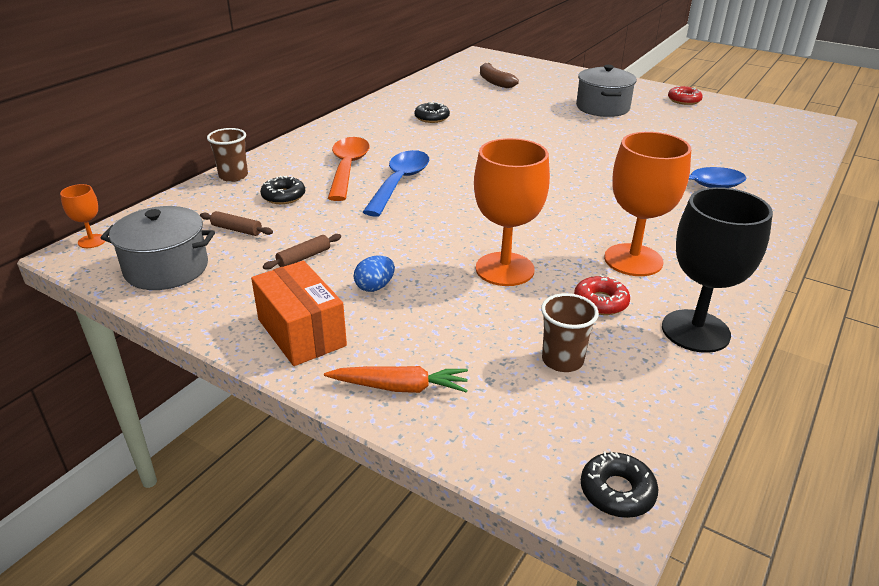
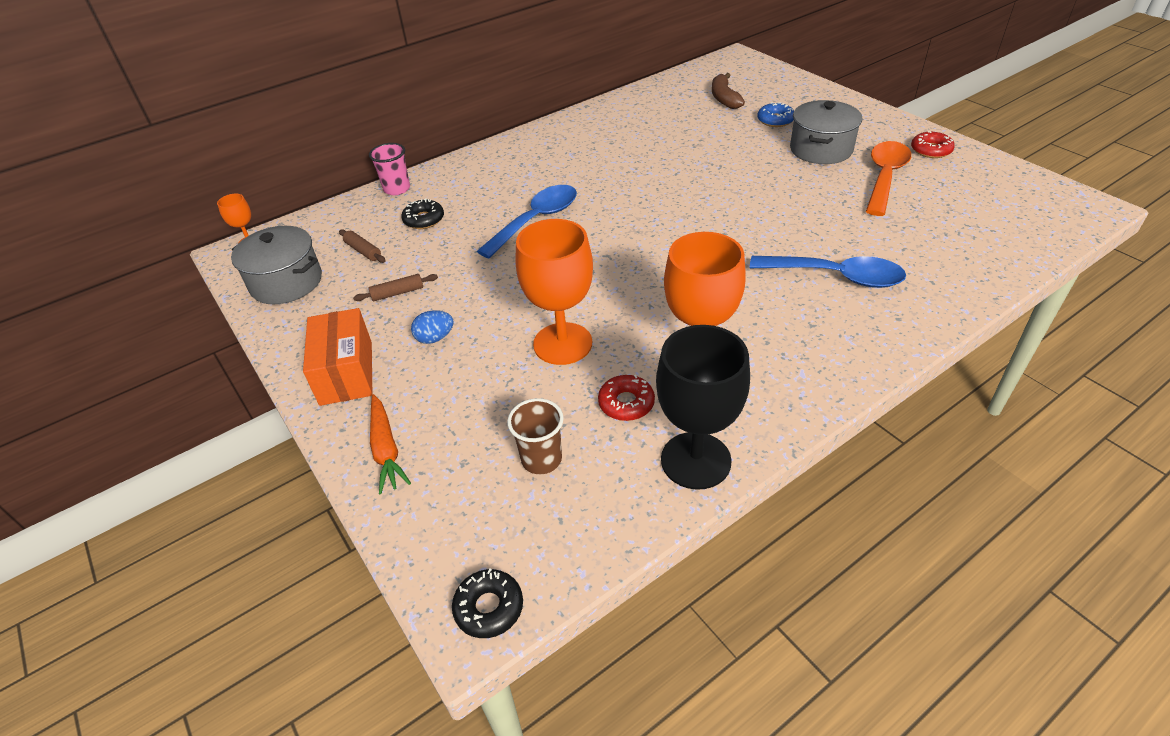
camera: 25 degrees right, 10 degrees up
brown cup [207,128,248,182] -> pink cup [369,143,410,195]
orange carrot [324,366,468,393] -> orange carrot turned 45 degrees clockwise [370,394,411,494]
orange spoon [328,137,370,201] -> orange spoon moved to [866,141,911,216]
black donut [414,102,450,123] -> none
none -> blue donut [757,102,794,127]

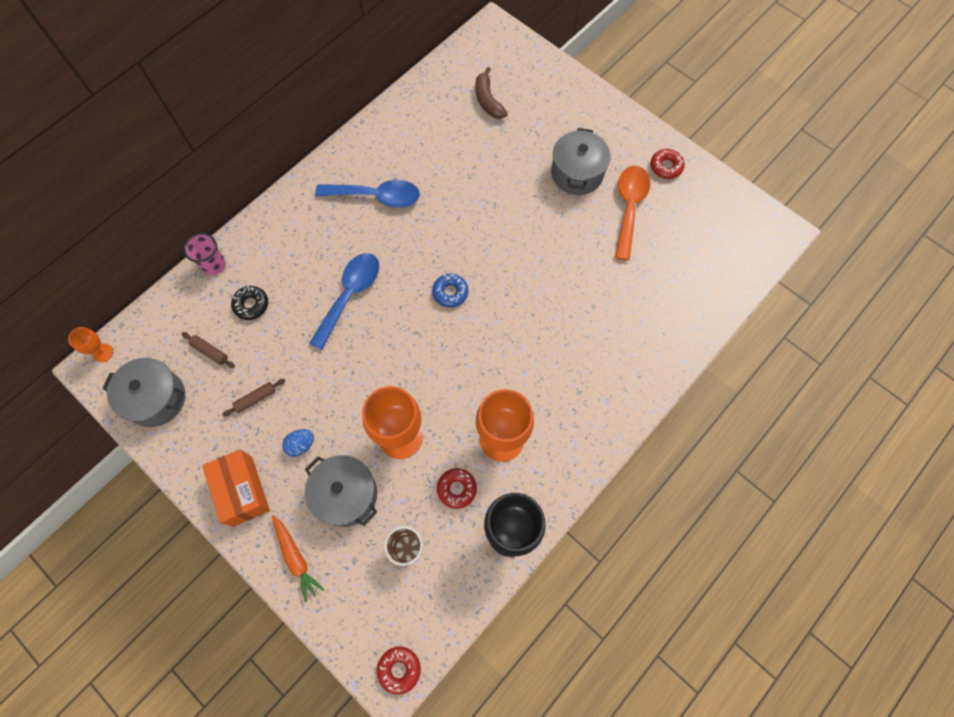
camera: 15 degrees left, 25 degrees up
black donut [452,568,523,638] -> red donut [377,647,421,695]
blue spoon [750,256,906,288] -> blue spoon moved to [315,180,420,207]
blue donut [757,102,794,127] -> blue donut moved to [432,274,468,307]
none -> grey pot [305,455,377,527]

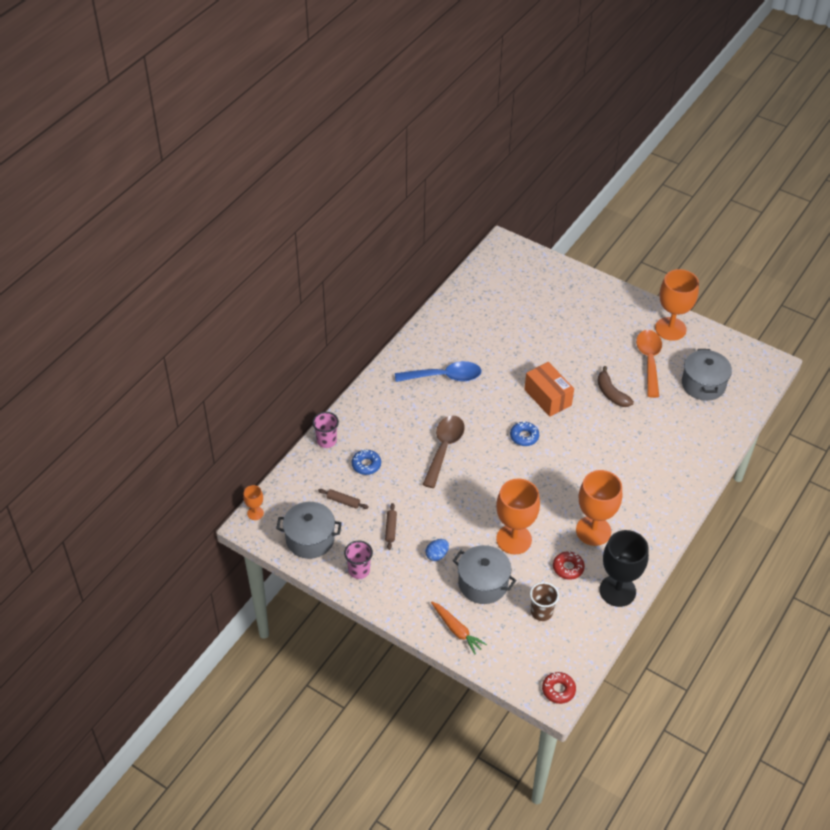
camera: 10 degrees left, 20 degrees down
orange box [202,449,270,527] -> orange box moved to [524,362,574,417]
brown rolling pin [222,379,285,416] -> brown rolling pin turned 45 degrees counterclockwise [385,503,397,550]
black donut [231,286,268,320] -> blue donut [352,449,381,475]
blue spoon [309,253,379,350] -> brown spoon [423,416,465,488]
brown banana [476,67,508,119] -> brown banana moved to [598,366,634,407]
grey pot [551,128,611,195] -> grey pot moved to [682,349,732,401]
red donut [650,149,685,179] -> orange goblet [655,269,699,341]
none -> pink cup [344,541,373,579]

